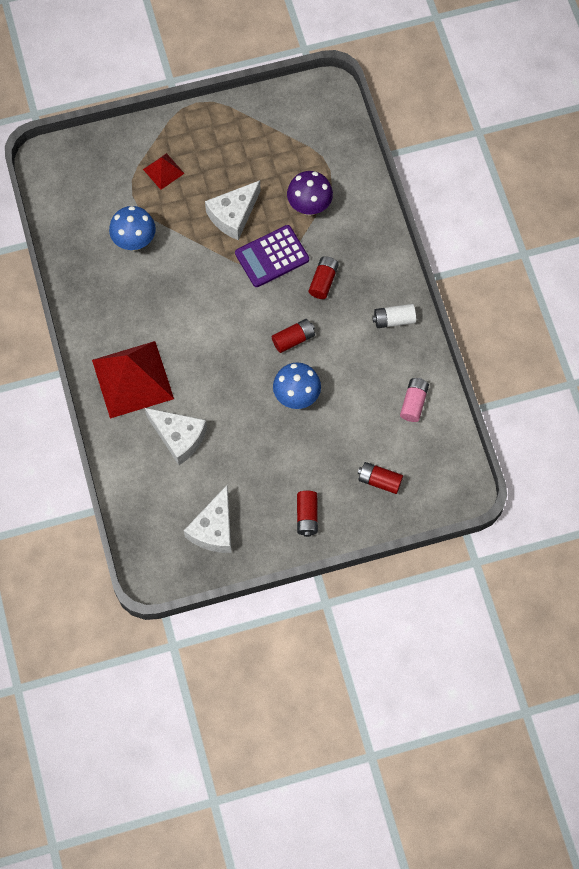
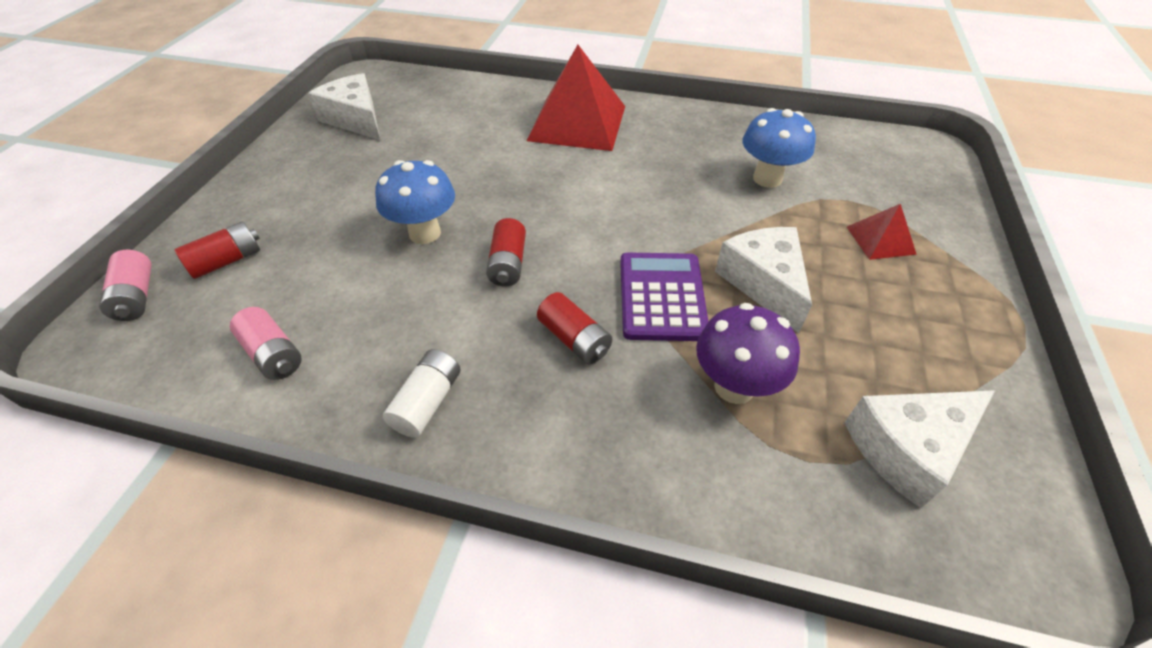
camera: 120 degrees right, 20 degrees down
white cheese [145,408,207,465] -> white cheese moved to [844,390,995,508]
red battery [297,491,318,537] -> none
none -> pink battery [99,250,152,321]

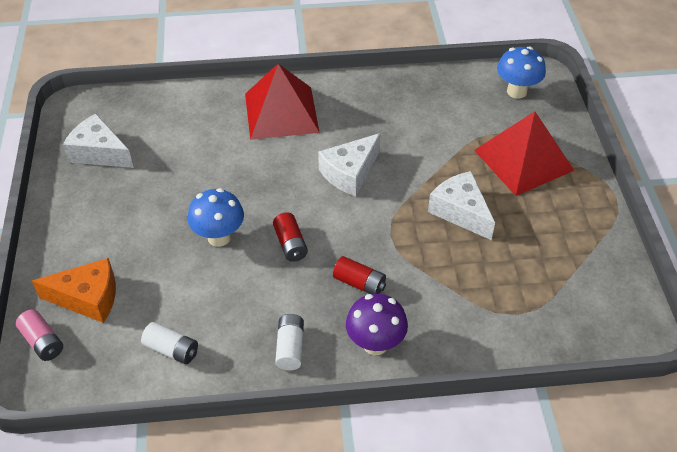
camera: 20 degrees left, 0 degrees up
red battery [174,222,260,279] -> orange cheese [32,258,116,323]
pink battery [230,307,302,380] -> white battery [141,322,198,364]
purple calculator [620,252,709,341] -> none
purple mushroom [696,303,800,404] -> purple mushroom moved to [346,294,408,355]
blue mushroom [742,108,816,188] -> blue mushroom moved to [497,46,546,99]
white cheese [844,390,995,508] -> white cheese moved to [318,133,381,196]
red pyramid [847,204,917,260] -> red pyramid [474,111,575,196], size x2.12

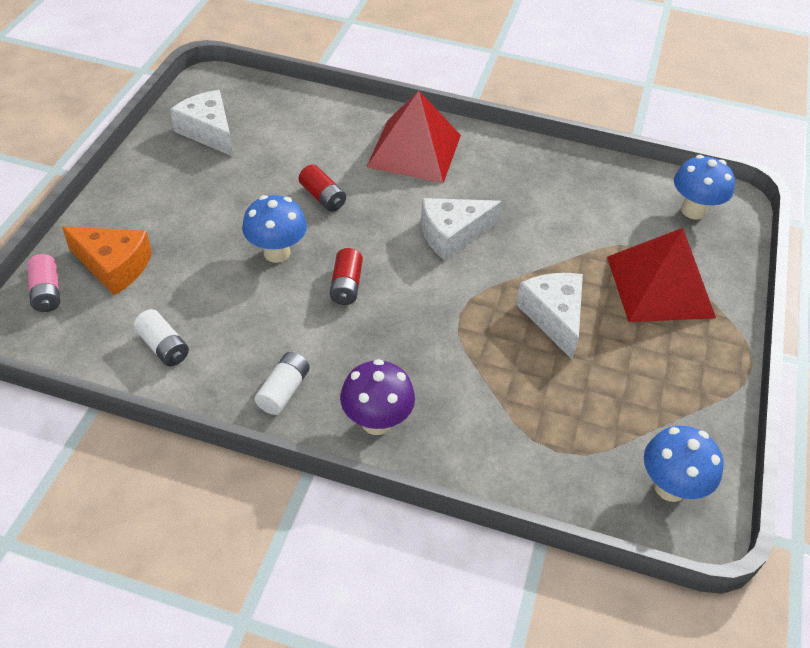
camera: 20 degrees right, 0 degrees up
red battery [333,256,386,294] -> red battery moved to [299,165,346,212]
none -> blue mushroom [644,426,723,502]

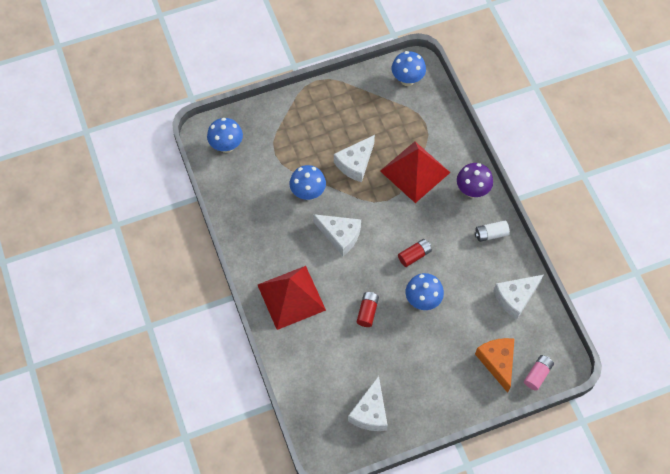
camera: 125 degrees left, 15 degrees up
white battery [134,309,189,366] -> white cheese [494,275,543,320]
red pyramid [607,228,716,322] -> red pyramid moved to [380,141,450,203]
none -> blue mushroom [290,165,326,200]

